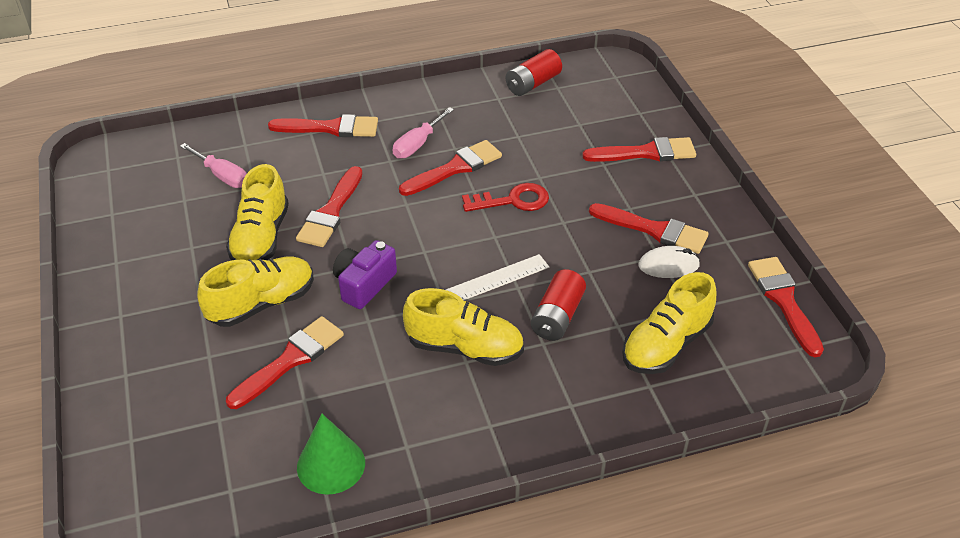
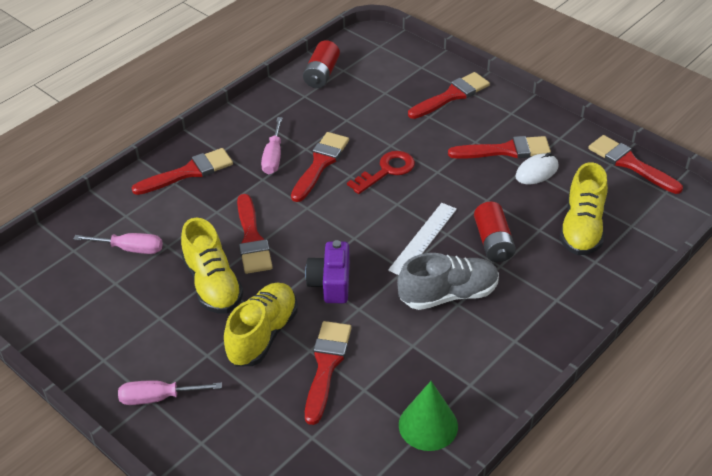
camera: 30 degrees left, 0 degrees up
yellow shoe [403,288,524,366] -> grey shoe [397,253,499,310]
none -> pink screwdriver [118,380,222,405]

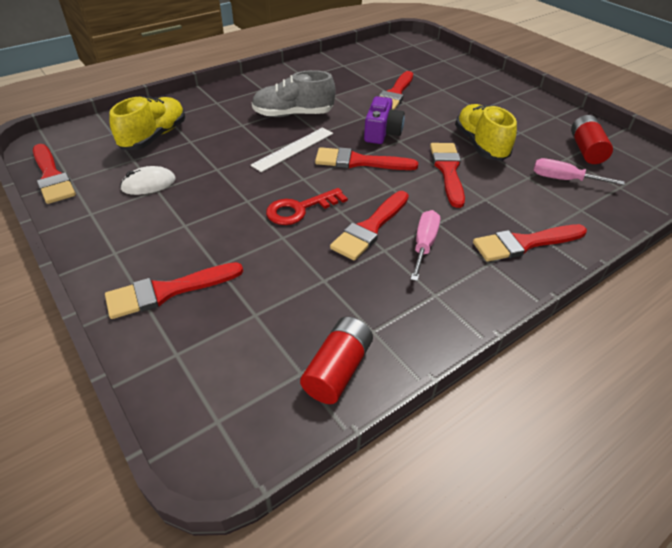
camera: 170 degrees left, 0 degrees up
pink screwdriver [118,380,222,405] -> none
yellow shoe [224,282,298,367] -> none
green cone [399,381,458,451] -> none
red brush [448,136,551,159] -> red brush moved to [315,147,418,170]
red battery [474,202,516,262] -> red battery moved to [571,115,613,164]

